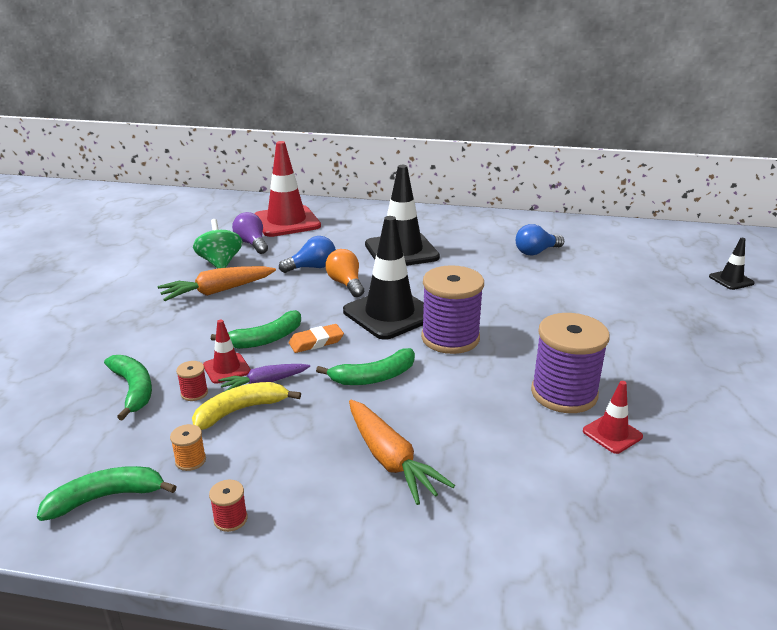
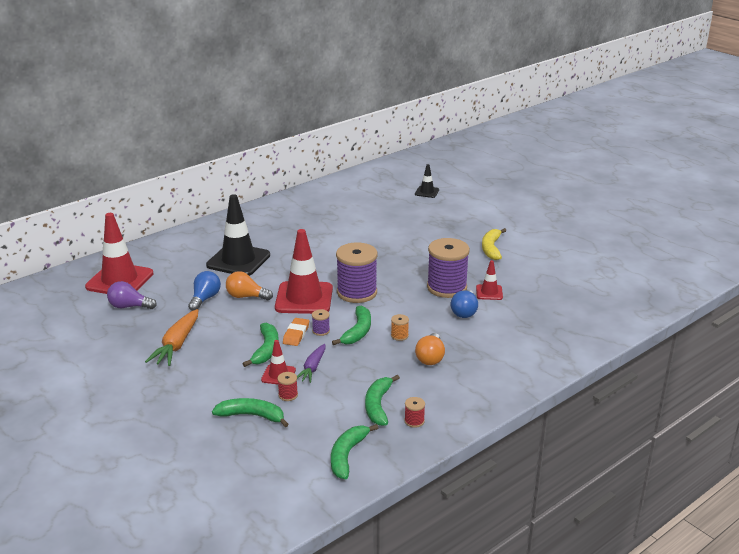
camera: 50 degrees left, 0 degrees up
orange spool [170,424,206,471] -> orange spool moved to [391,314,409,341]
yellow banana [192,382,301,430] -> yellow banana moved to [482,228,506,260]
green spinning top [193,219,243,269] -> none
black traffic cone [343,216,424,340] -> red traffic cone [275,229,333,314]
orange carrot [349,400,455,505] -> orange light bulb [415,333,445,365]
blue light bulb [516,224,564,256] -> blue light bulb moved to [451,290,478,318]
none -> purple spool [312,309,330,336]
none -> green banana [365,375,400,426]

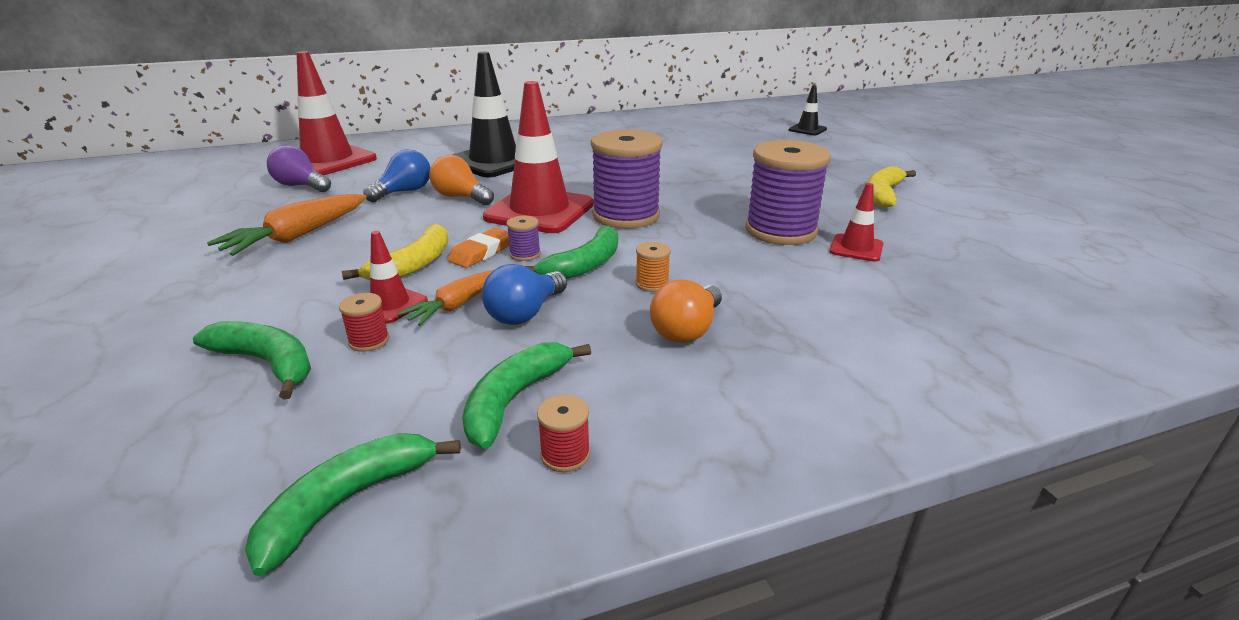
camera: 20 degrees right, 0 degrees up
green banana [242,323,279,367] -> yellow banana [342,223,448,280]
purple carrot [297,344,326,383] -> orange carrot [397,270,494,326]
blue light bulb [451,290,478,318] -> blue light bulb moved to [482,264,567,325]

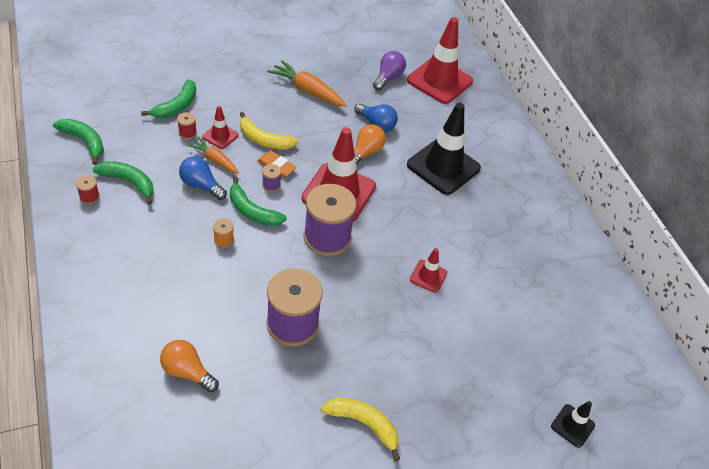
camera: 85 degrees right, 20 degrees up
orange light bulb [650,279,722,343] -> orange light bulb moved to [160,340,219,392]
red traffic cone [830,183,884,262] -> red traffic cone moved to [410,248,447,293]

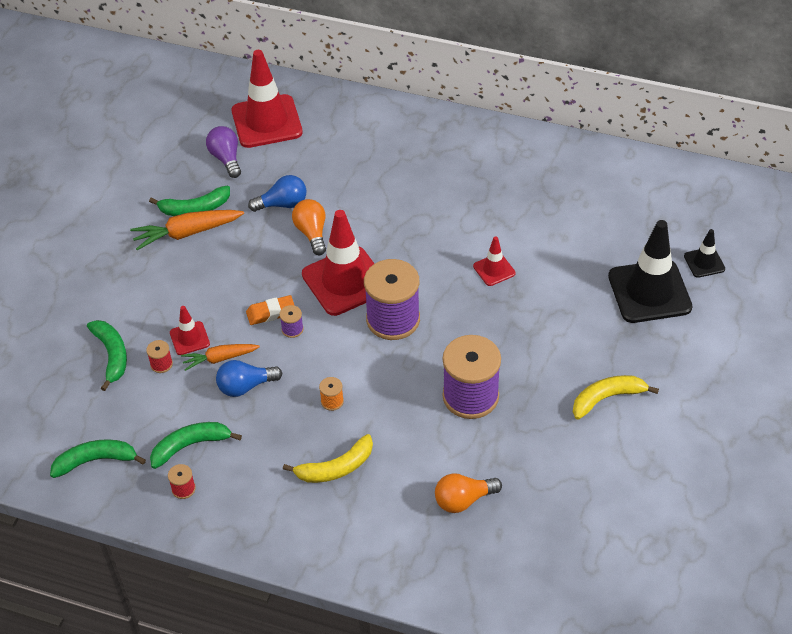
camera: 45 degrees left, 0 degrees up
green banana [230,177,287,226] -> green banana moved to [149,186,230,216]
yellow banana [240,112,298,150] -> yellow banana moved to [283,434,373,483]
black traffic cone [407,103,481,195] -> black traffic cone moved to [608,220,693,323]

